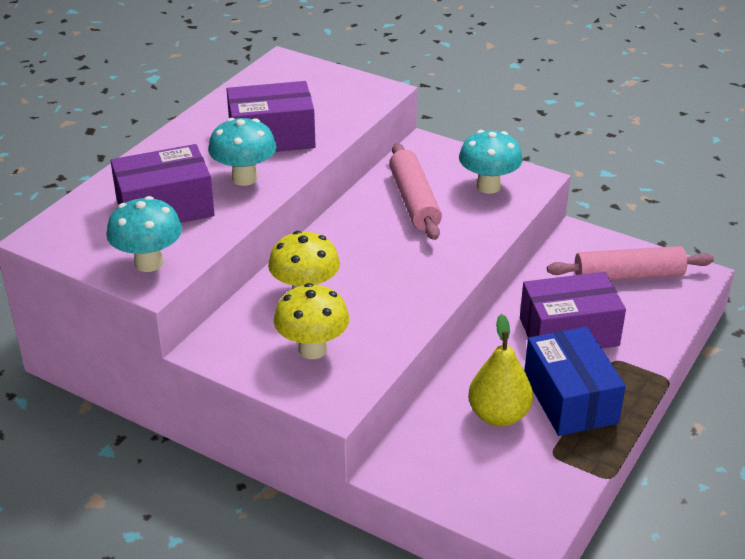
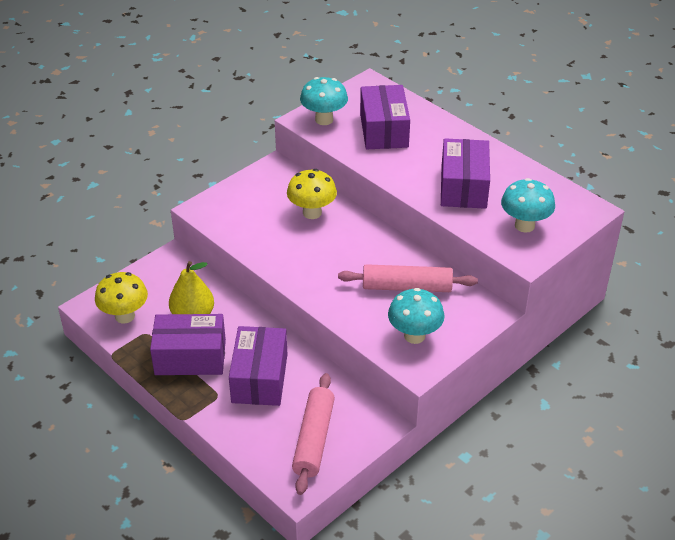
camera: 105 degrees right, 5 degrees up
turquoise mushroom [208,118,276,186] -> turquoise mushroom moved to [501,178,555,233]
yellow mushroom [274,283,349,359] -> yellow mushroom moved to [95,272,148,324]
blue box [525,327,626,436] -> purple box [150,314,226,375]

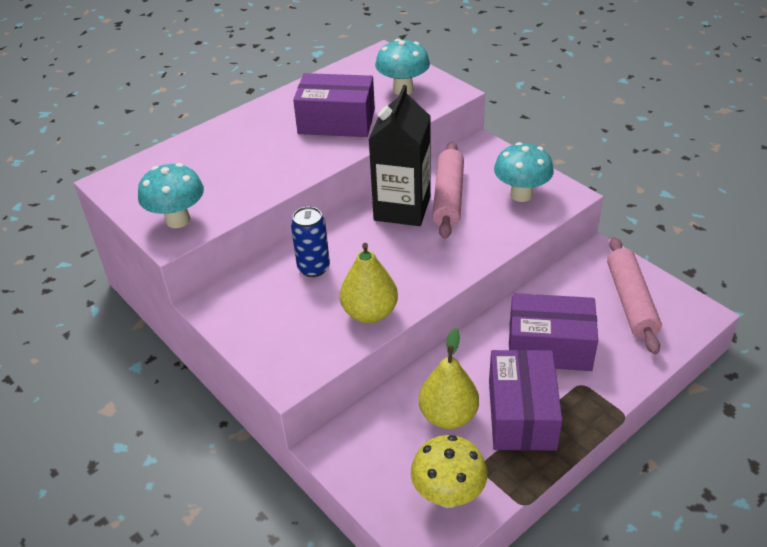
camera: 85 degrees left, 0 degrees up
yellow mushroom [287,169,337,219] -> blue can [291,207,330,277]
pink rolling pin [292,373,335,495] -> pink rolling pin turned 75 degrees clockwise [607,237,662,354]
purple box [360,85,410,149] -> none
none -> yellow pear [340,243,398,323]
none -> black carton [368,85,431,226]

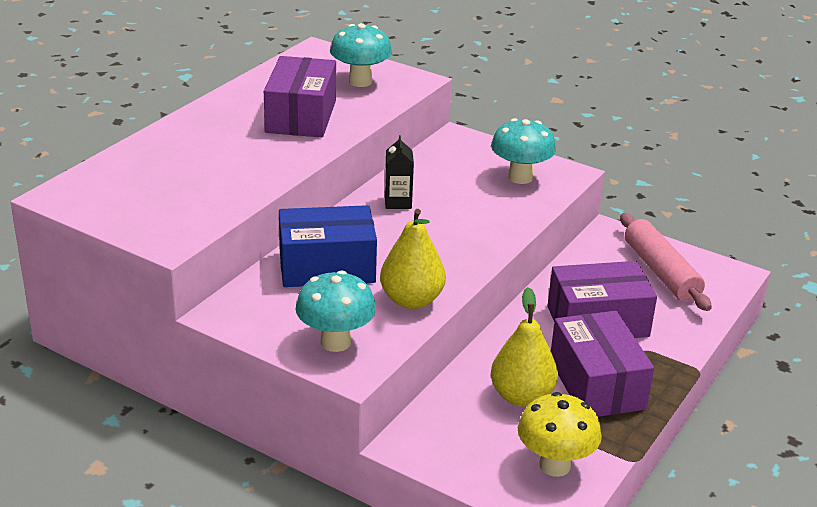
camera: 20 degrees left, 10 degrees down
turquoise mushroom [138,163,204,228] -> turquoise mushroom moved to [296,270,376,352]
blue can [291,207,330,277] -> blue box [279,205,377,287]
purple box [293,73,375,137] -> purple box turned 75 degrees counterclockwise [264,56,336,137]
black carton [368,85,431,226] -> black carton [385,135,414,209], size x0.47
pink rolling pin [432,141,464,239] -> none

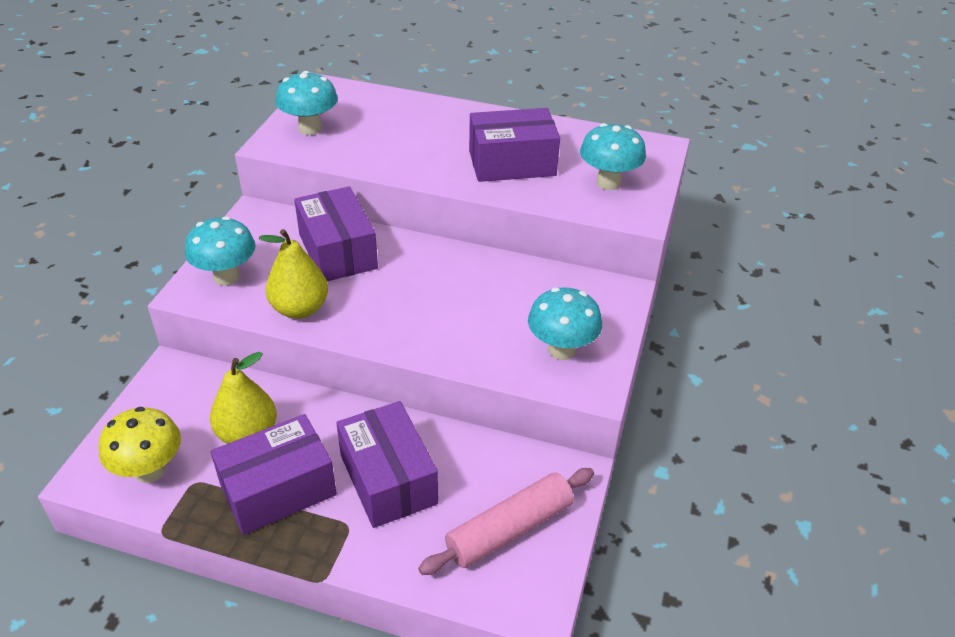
camera: 75 degrees right, 10 degrees up
blue box [279,205,377,287] -> purple box [294,186,378,281]
black carton [385,135,414,209] -> none
none -> turquoise mushroom [275,71,338,135]

